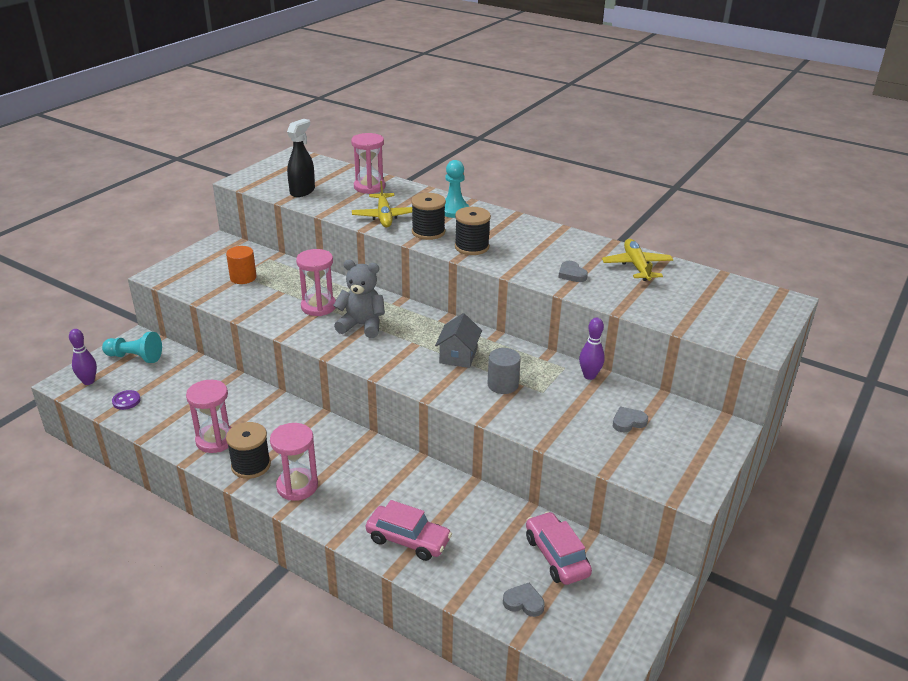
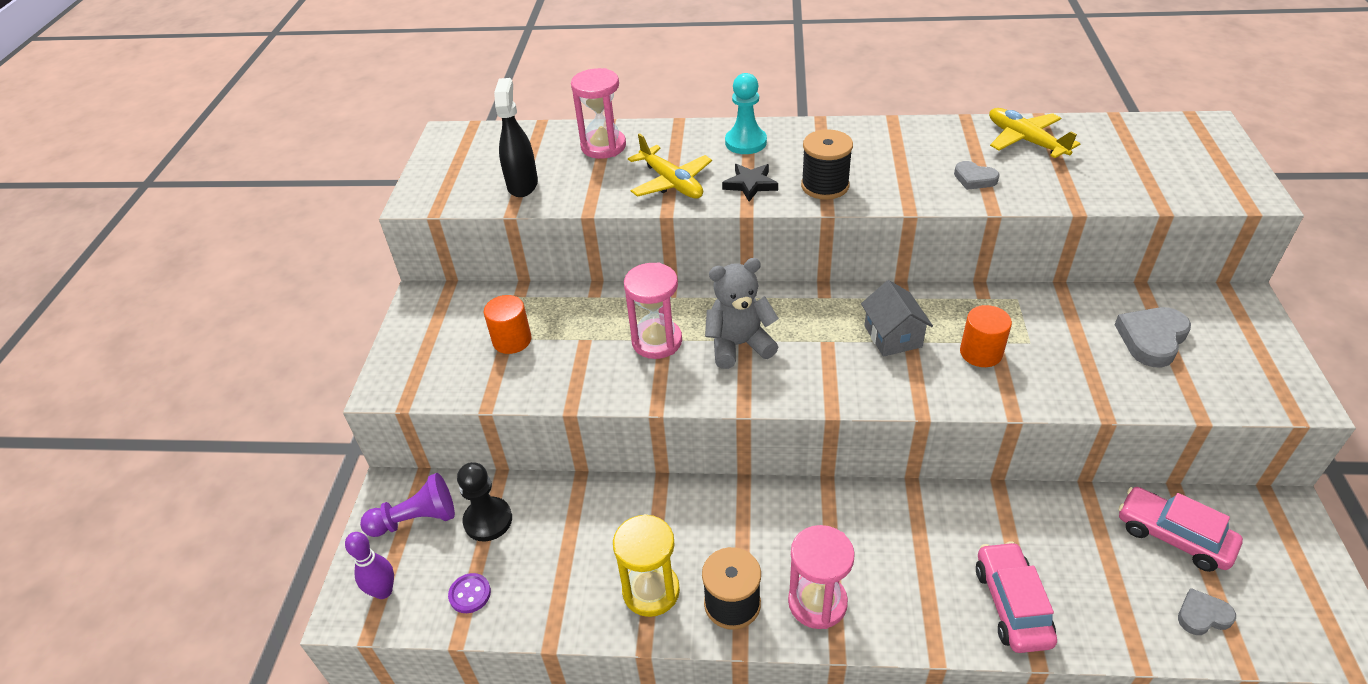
camera: 25 degrees left, 10 degrees up
turquoise pawn [102,332,162,363] -> purple pawn [360,473,455,537]
pink hourglass [186,380,232,453] -> yellow hourglass [613,514,680,617]
pink car [366,500,452,561] -> pink car turned 90 degrees counterclockwise [976,541,1057,653]
black spool [411,193,446,240] -> black star [722,164,778,202]
grey cylinder [487,348,521,394] -> orange cylinder [960,305,1012,367]
purple bowling pin [579,318,605,380] -> none
grey heart [613,407,648,432] -> grey heart [1114,307,1191,368], size x1.66
none -> black pawn [457,462,512,541]

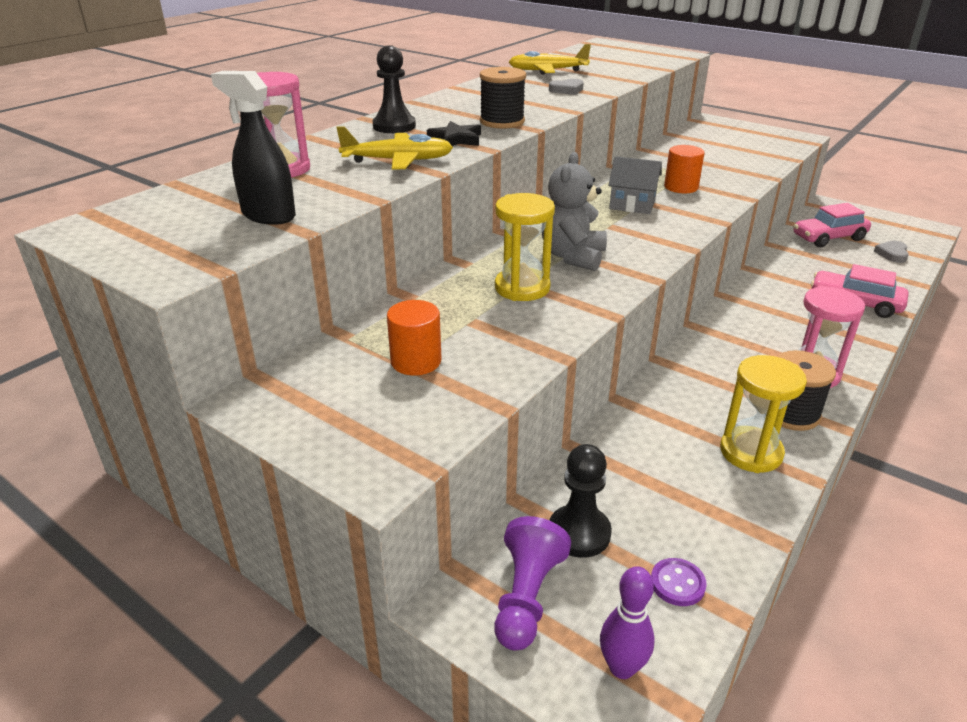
camera: 60 degrees left, 10 degrees down
pink hourglass [624,262,682,359] -> yellow hourglass [495,193,555,301]
turquoise pawn [725,73,767,154] -> black pawn [372,45,416,133]
grey heart [1114,307,1191,368] -> none

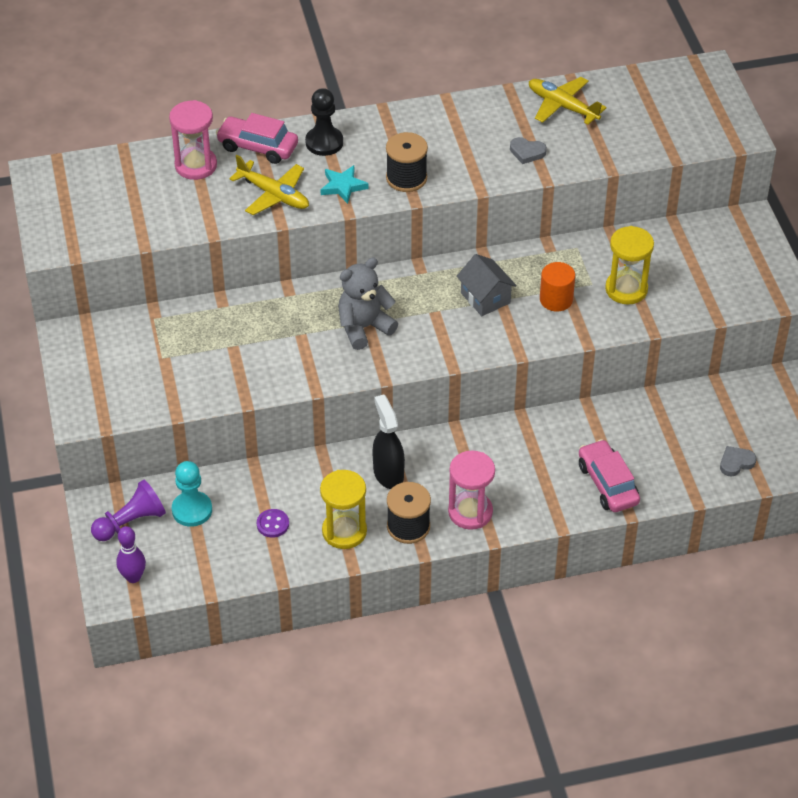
camera: 40 degrees right, 15 degrees up
black spray bottle [211,71,296,225] -> black spray bottle moved to [372,395,405,489]
orange cylinder [387,300,442,375] -> none
black star [427,121,481,146] -> turquoise star [321,165,369,204]
yellow hourglass [495,193,555,301] -> yellow hourglass moved to [605,226,654,305]
black pawn [550,444,612,558] -> turquoise pawn [172,461,212,527]
purple button [651,558,707,606] -> purple button moved to [257,509,289,537]
pink car [794,203,871,247] -> pink car moved to [216,113,298,164]

